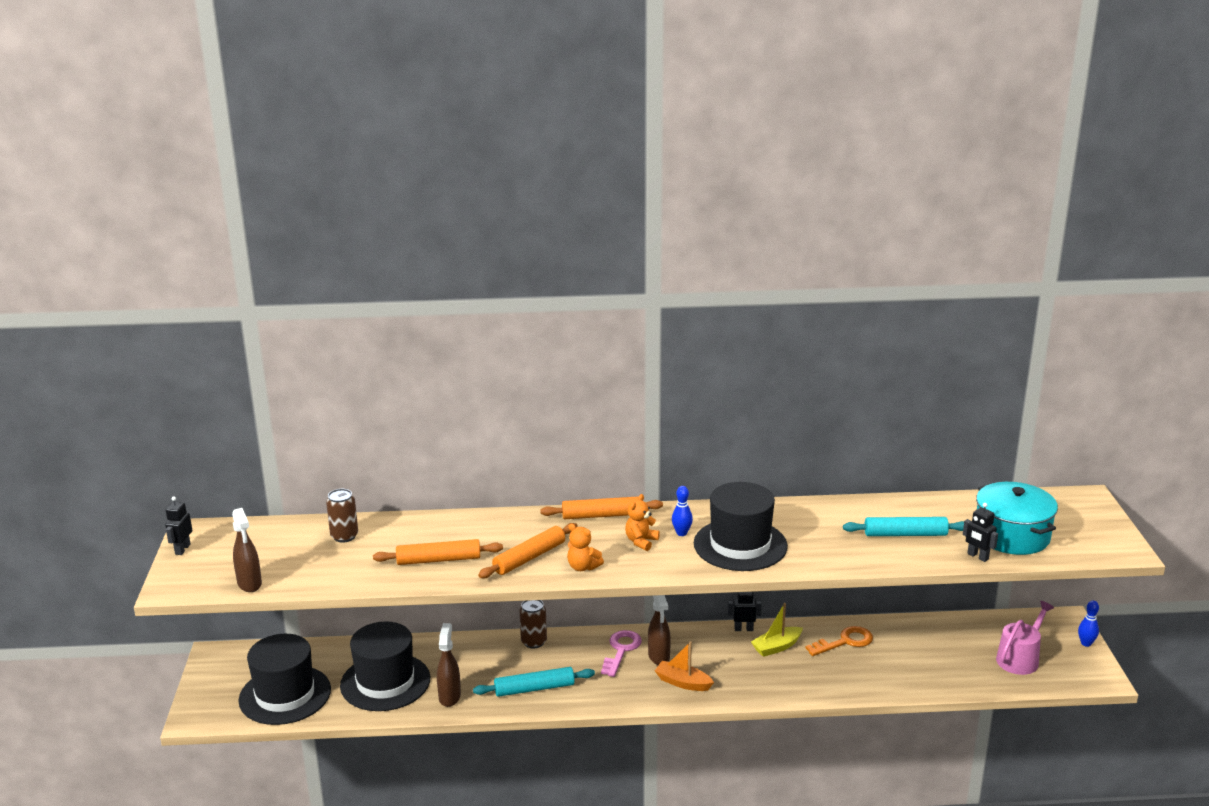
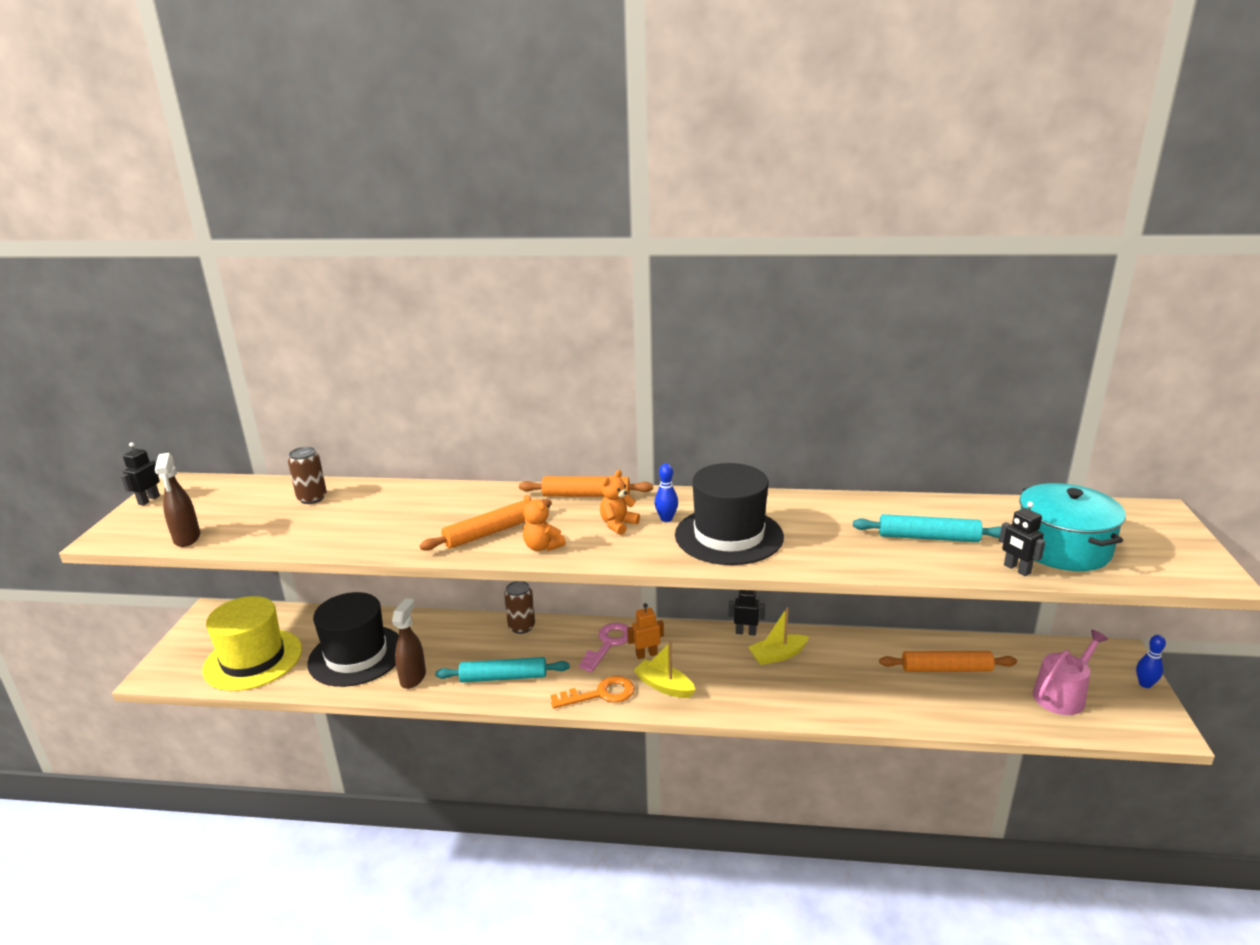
camera: 10 degrees right, 0 degrees up
black hat [239,634,331,725] -> yellow hat [202,596,302,691]
orange rolling pin [373,539,503,565] -> orange rolling pin moved to [879,651,1017,672]
brown spray bottle [648,595,671,665] -> orange robot [627,603,664,659]
orange boat [655,641,714,691] -> yellow boat [634,641,695,698]
orange key [806,626,873,656] -> orange key moved to [551,676,635,709]

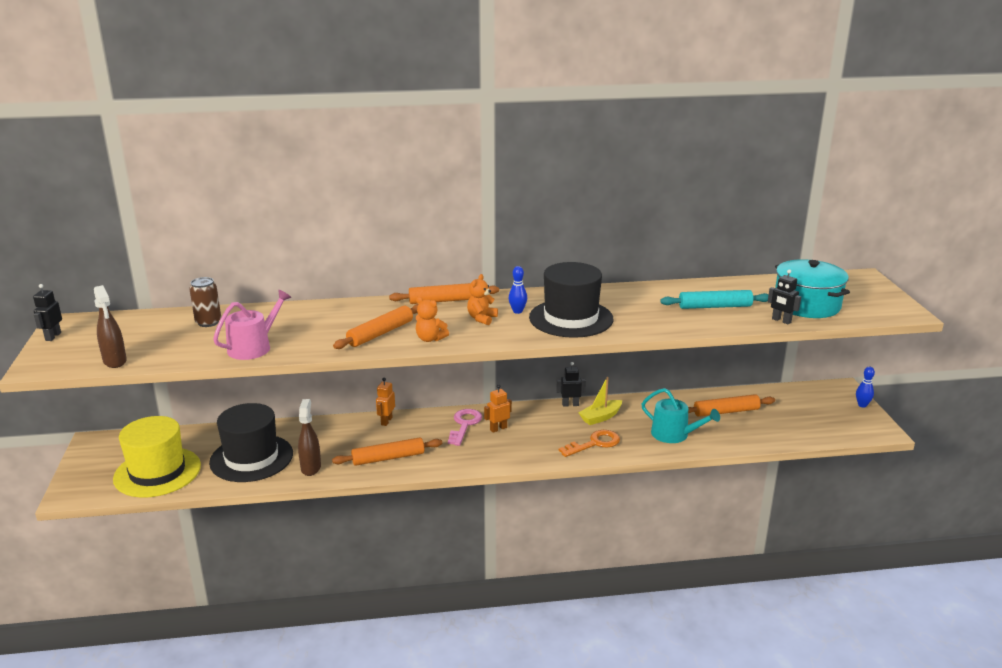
camera: 15 degrees left, 0 degrees up
turquoise rolling pin [435,657,570,683] -> orange rolling pin [332,437,442,466]
brown can [504,581,535,634] -> orange robot [376,377,395,426]
orange key [551,676,635,709] -> orange key moved to [559,430,620,457]
yellow boat [634,641,695,698] -> none
pink watering can [1033,630,1108,715] -> pink watering can moved to [213,290,291,360]
none -> turquoise watering can [641,388,720,443]

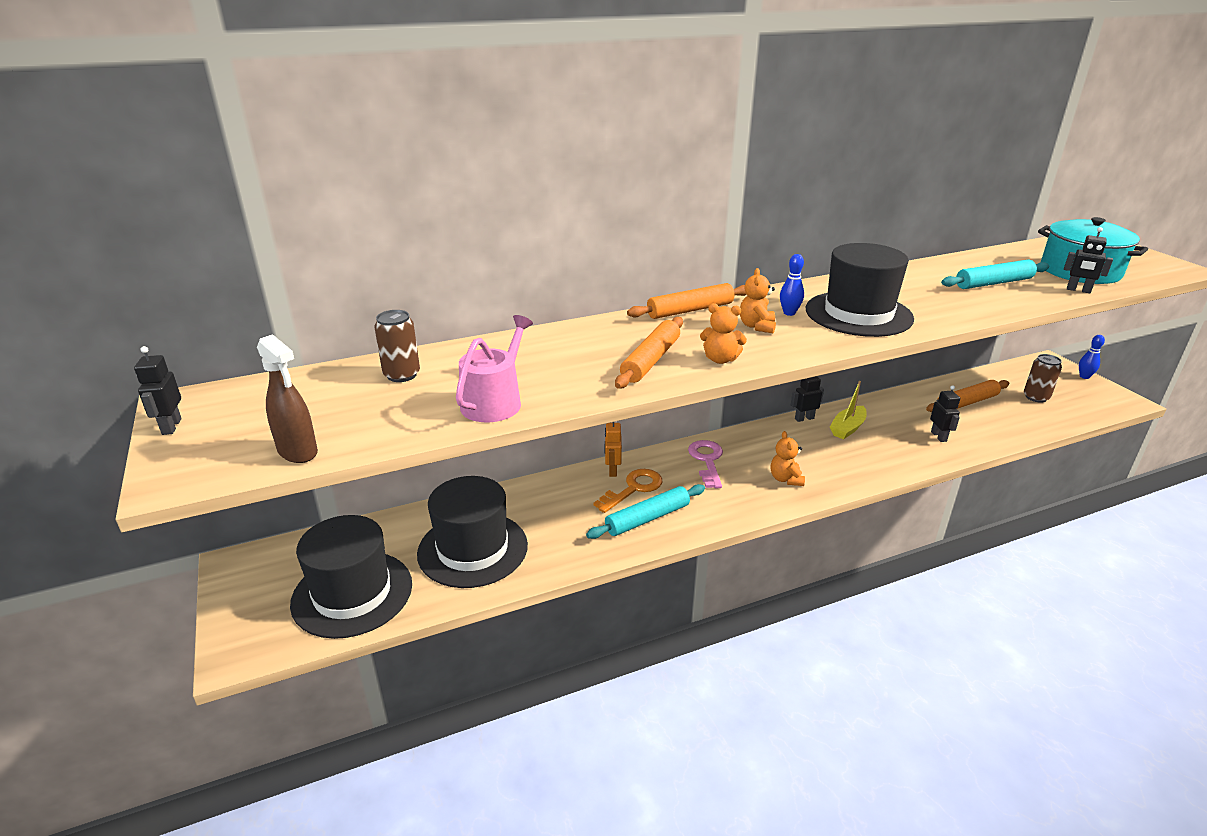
camera: 15 degrees left, 5 degrees up
yellow hat [113,416,201,497] -> black hat [290,515,412,639]
brown spray bottle [298,399,321,476] -> none
orange rolling pin [332,437,442,466] -> turquoise rolling pin [586,484,705,539]
orange robot [484,385,512,433] -> none
orange key [559,430,620,457] -> orange key moved to [593,469,662,513]
turquoise watering can [641,388,720,443] -> black robot [930,385,960,442]
none -> orange teddy bear [771,431,805,486]
none -> brown can [1024,354,1062,403]

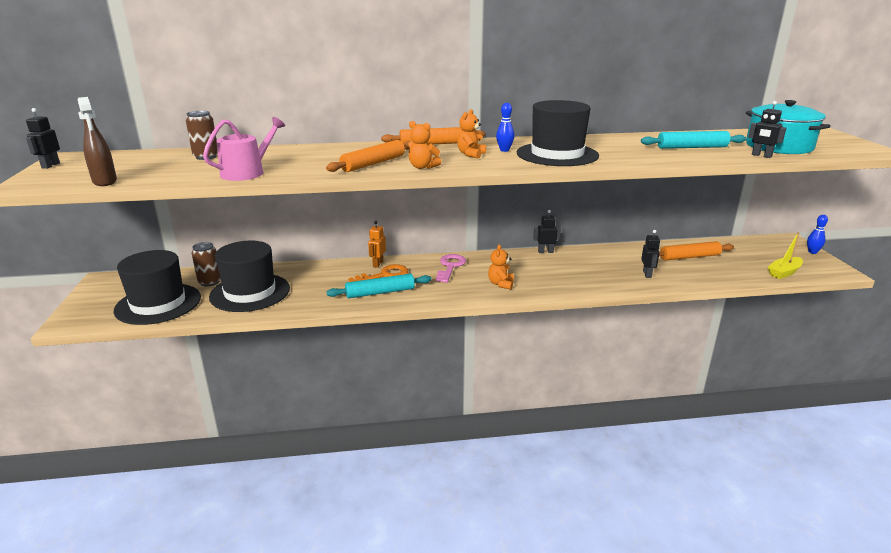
camera: 15 degrees right, 5 degrees down
yellow boat [830,381,867,439] -> yellow boat moved to [768,232,803,279]
brown can [1024,354,1062,403] -> brown can moved to [192,242,221,287]

